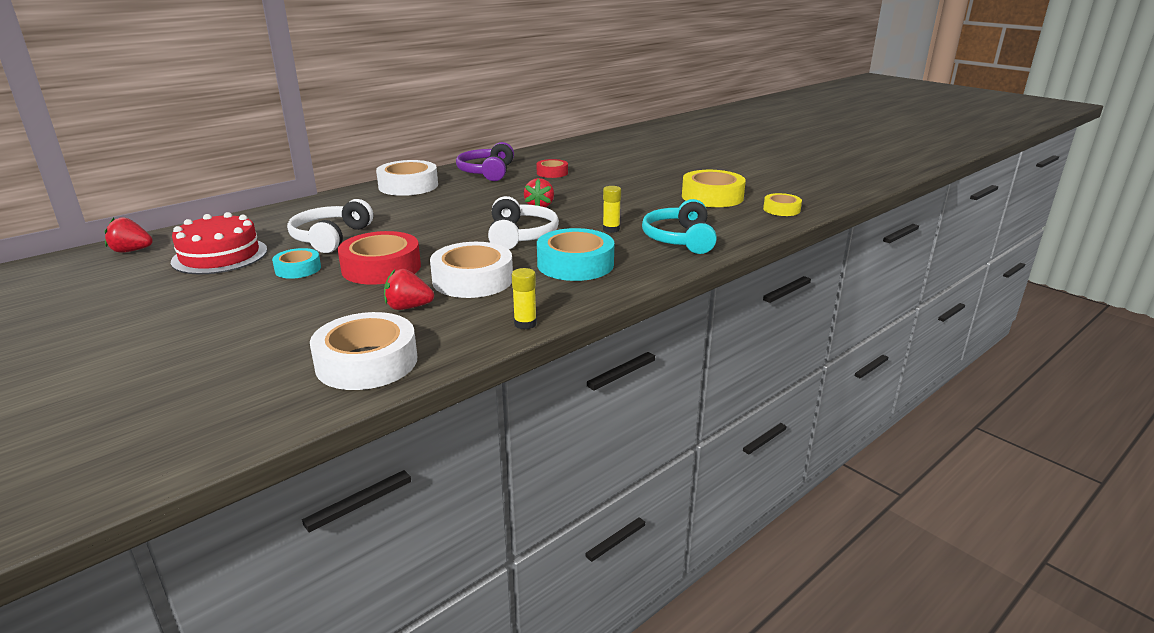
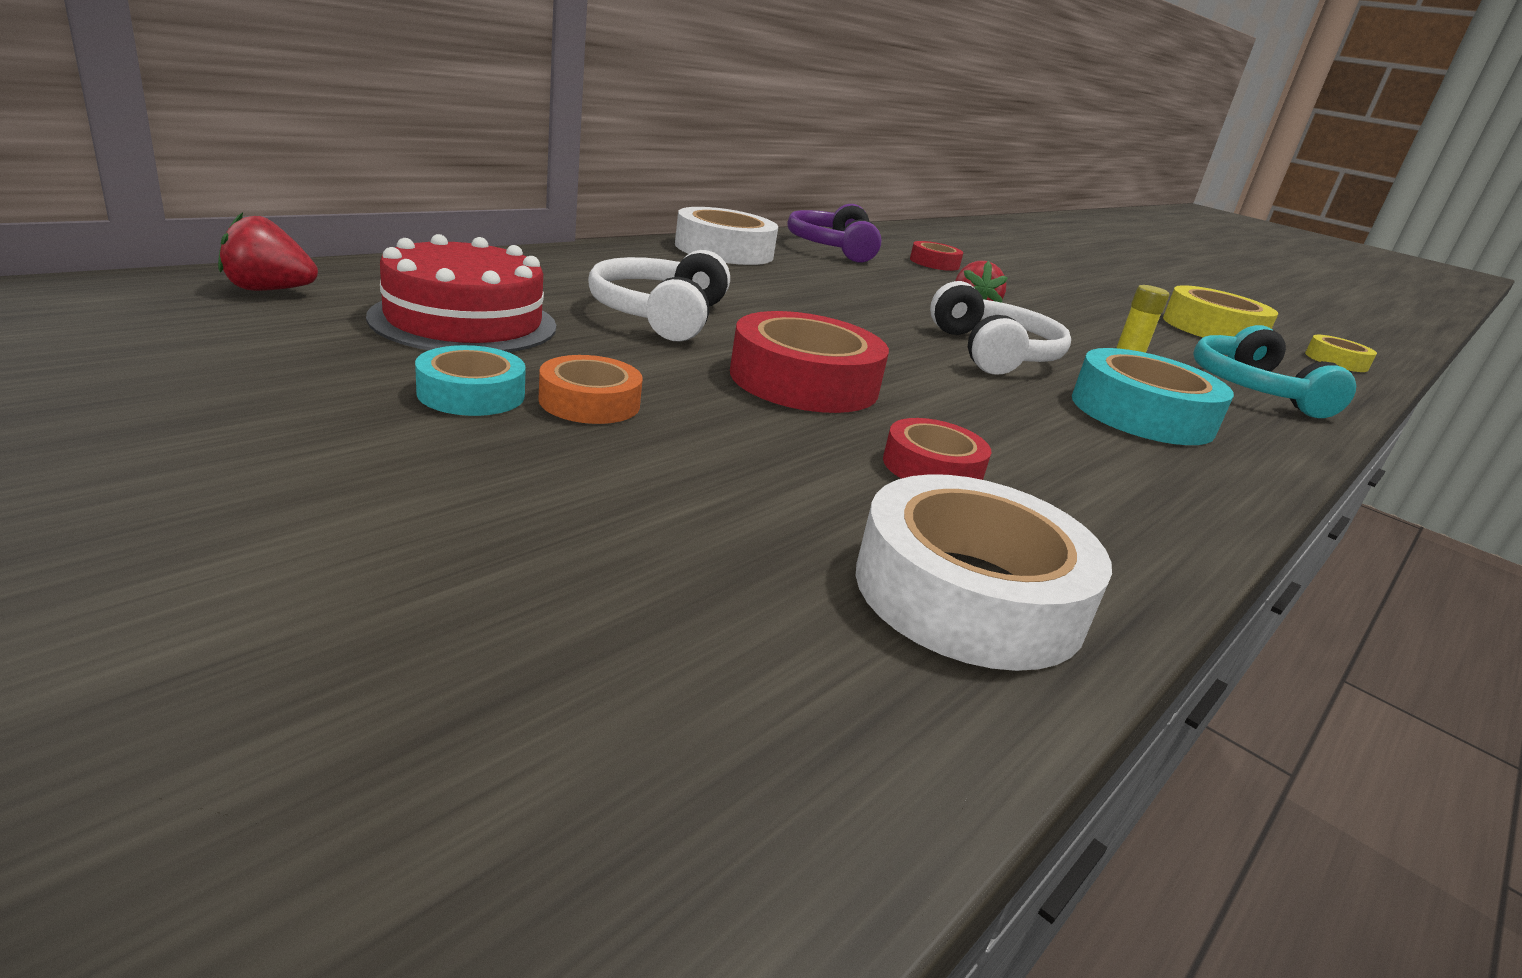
camera: 10 degrees left, 0 degrees up
turquoise tape [272,248,321,279] -> turquoise tape moved to [415,345,526,416]
red strawberry [384,269,434,310] -> red tape [883,418,991,480]
white tape [430,242,513,298] -> none
yellow glue stick [511,268,537,329] -> none
none -> orange tape [538,355,642,424]

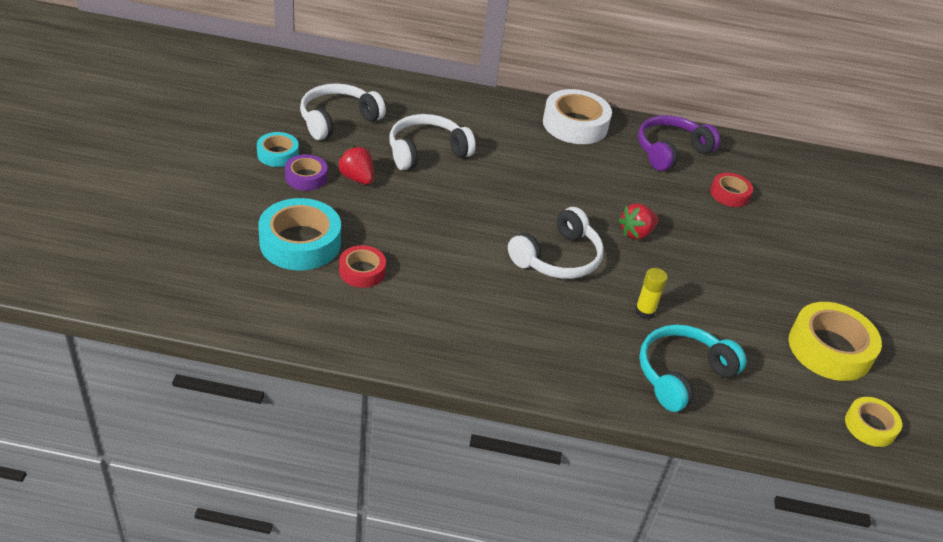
camera: 55 degrees right, 15 degrees up
red strawberry [218,212,318,291] -> red strawberry moved to [337,146,374,185]
red cake [366,234,556,352] -> white headphones [300,83,386,140]
orange tape [538,355,642,424] -> purple tape [285,154,328,191]
red tape [730,311,889,413] -> none
white tape [856,474,1112,671] -> none
turquoise tape [1072,348,1234,445] -> turquoise tape moved to [258,198,341,270]

